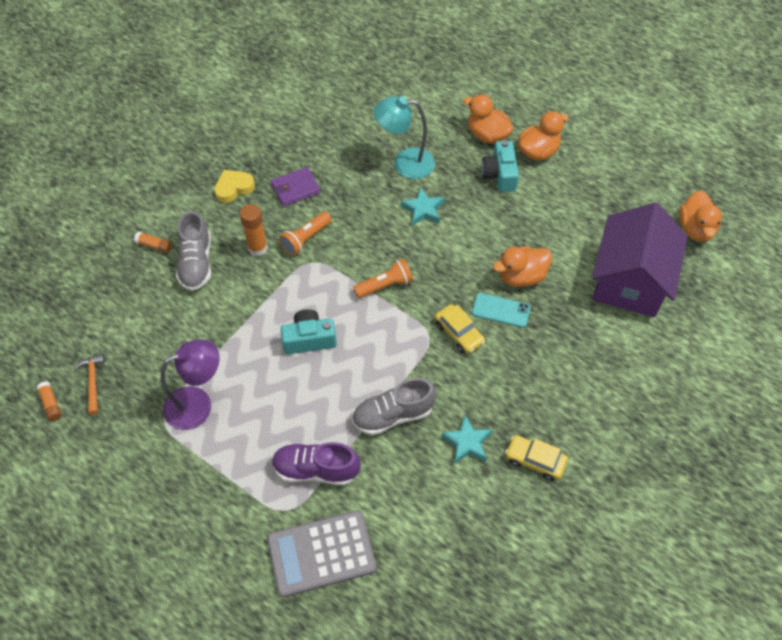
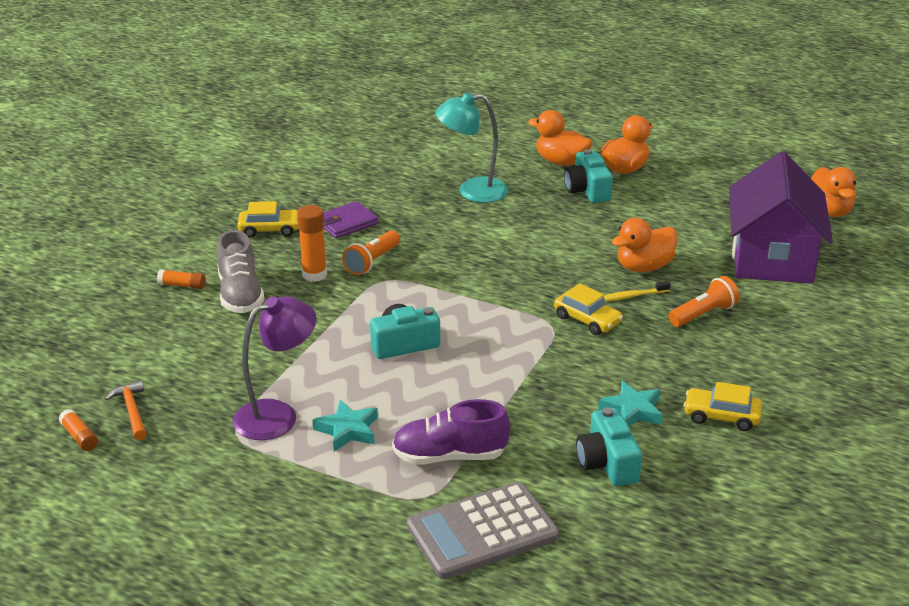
camera: 10 degrees left, 25 degrees down
yellow heart [214,170,255,203] -> yellow car [237,201,298,238]
grey shoe [352,378,436,436] -> none
orange flashlight [353,259,413,298] -> orange flashlight moved to [668,276,740,327]
turquoise star [401,187,444,226] -> turquoise star moved to [313,400,378,451]
turquoise phone [472,293,531,328] -> yellow toothbrush [604,281,671,302]
none -> turquoise camera [576,407,642,486]

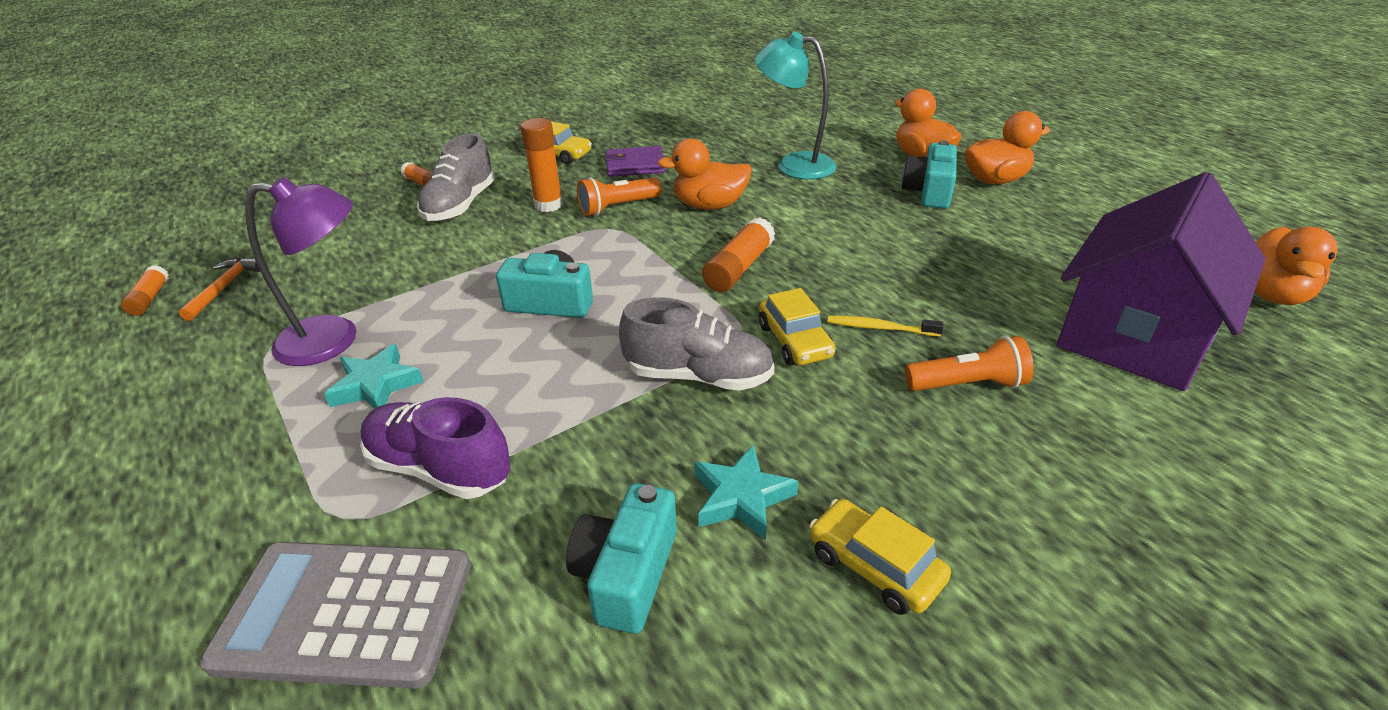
camera: 30 degrees right, 5 degrees up
orange duck [612,218,678,272] -> orange duck moved to [658,138,752,210]
none -> grey shoe [619,297,775,391]
none -> orange glue stick [702,217,775,292]

